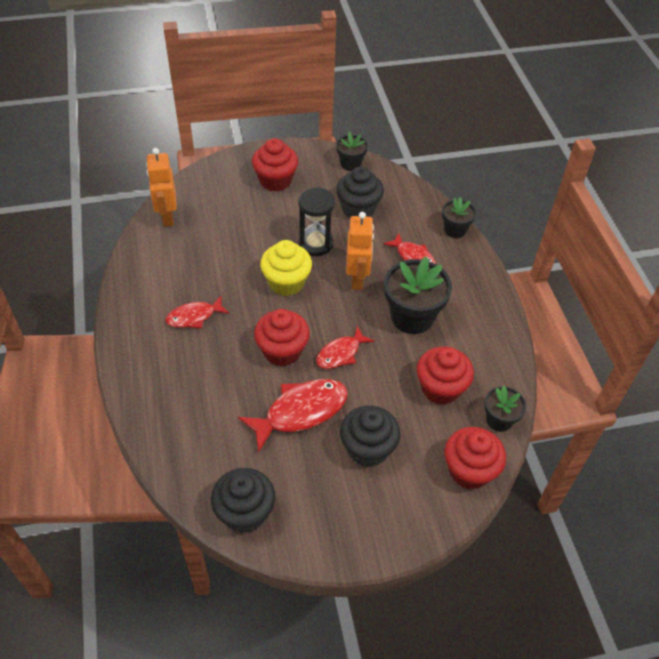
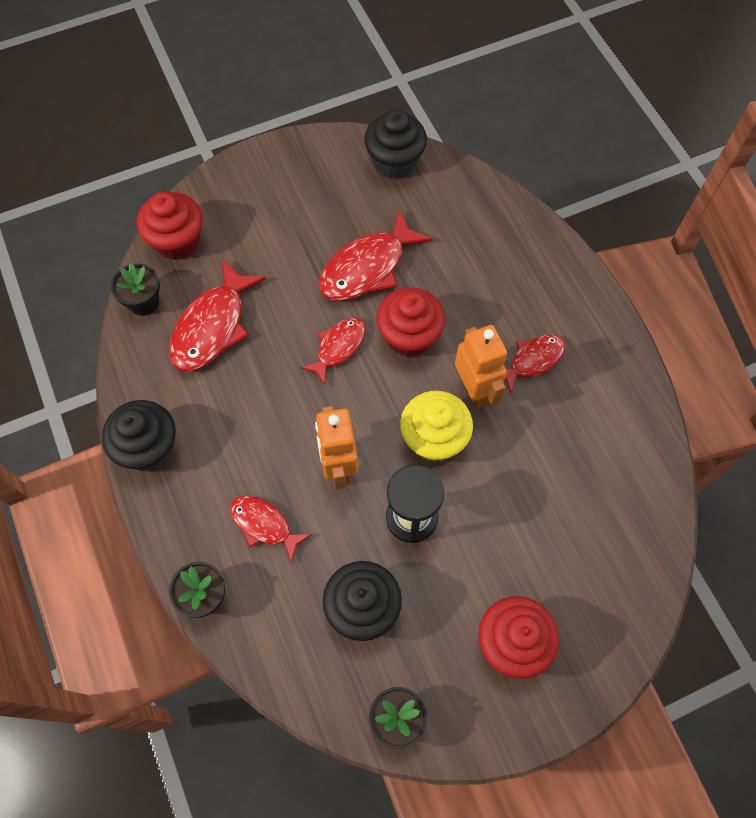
camera: 170 degrees right, 15 degrees up
orange robot [146,148,177,227] -> orange robot moved to [455,325,507,409]
black cupcake [340,405,401,467] -> black cupcake moved to [102,400,176,471]
black flower pot [384,256,452,334] -> none
red cupcake [417,346,474,405] -> red fish [169,259,266,372]

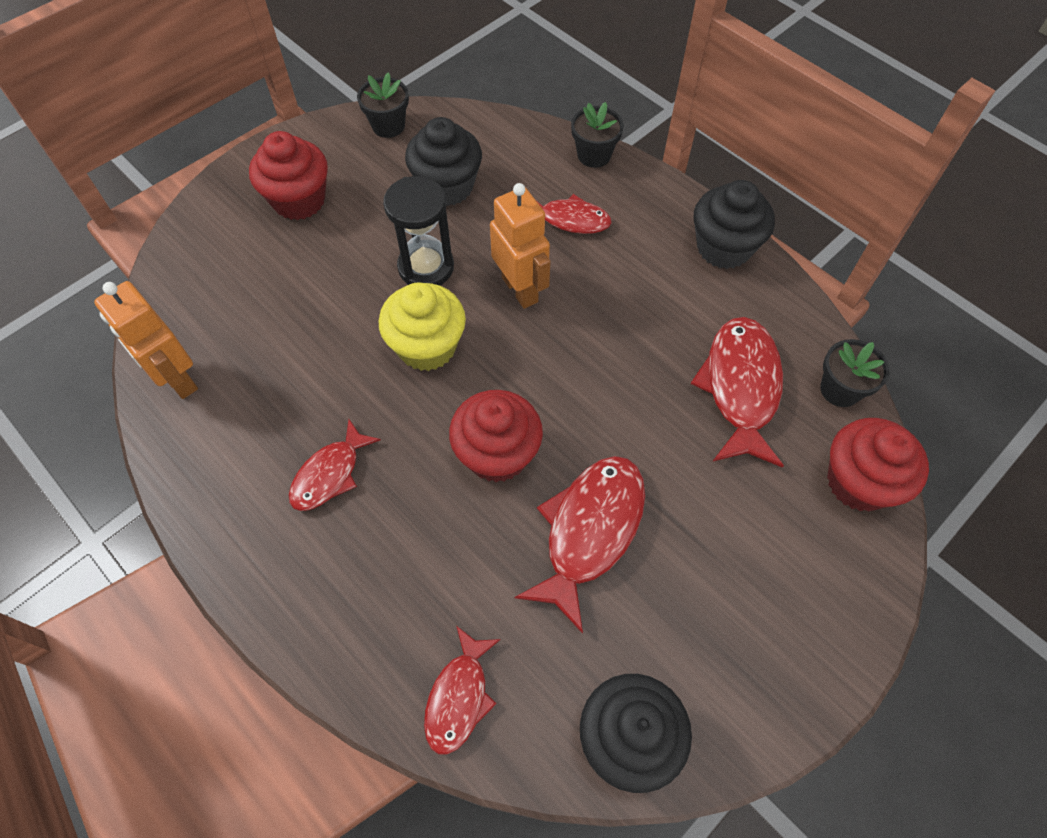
camera: 160 degrees right, 5 degrees down
red fish [300,317,366,385] -> red fish moved to [424,626,501,755]
orange robot [455,325,507,409] -> orange robot moved to [94,281,198,399]

